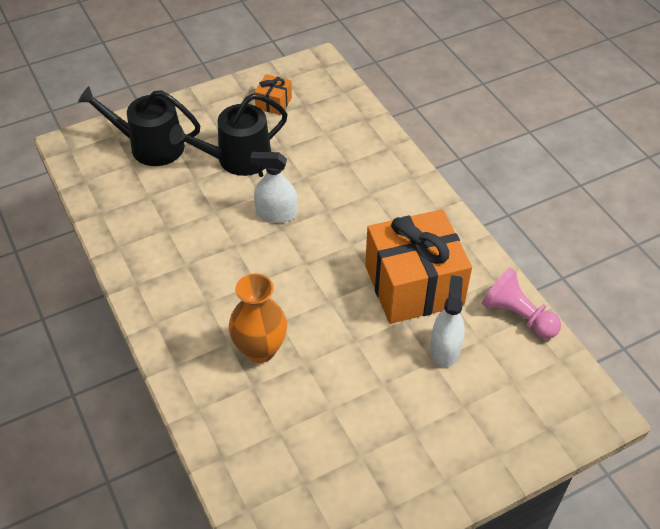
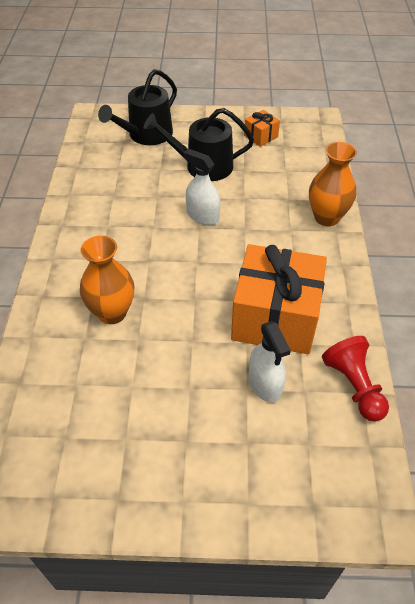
camera: 30 degrees right, 0 degrees up
black watering can [78,86,200,166] -> black watering can turned 90 degrees counterclockwise [98,69,177,145]
white spray bottle [430,275,465,367] -> white spray bottle turned 120 degrees clockwise [249,321,291,402]
pink pawn [482,268,561,339] -> red pawn [322,336,389,422]
none -> orange vase [309,142,357,226]

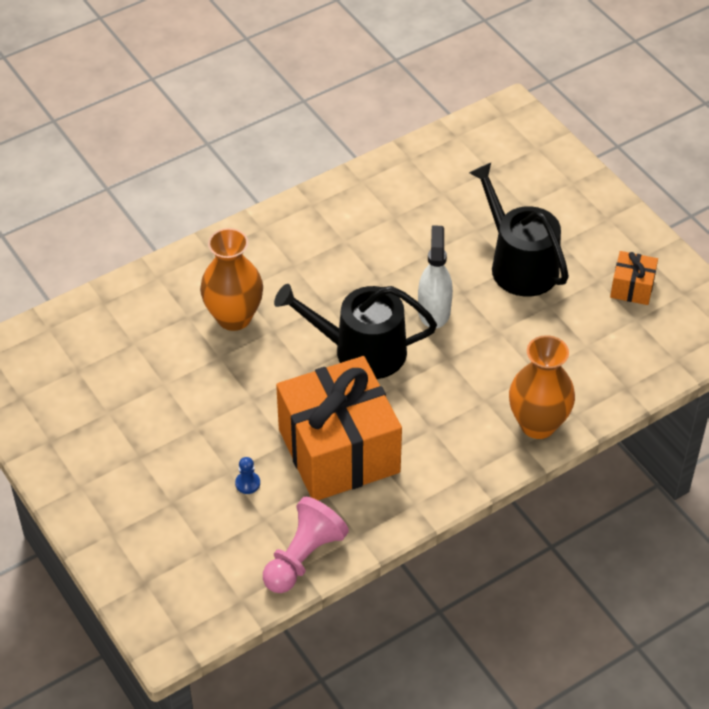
camera: 55 degrees right, 0 degrees up
black watering can [98,69,177,145] -> black watering can moved to [274,284,437,379]
white spray bottle [249,321,291,402] -> blue pawn [235,457,260,494]
red pawn [322,336,389,422] -> pink pawn [263,497,349,593]

